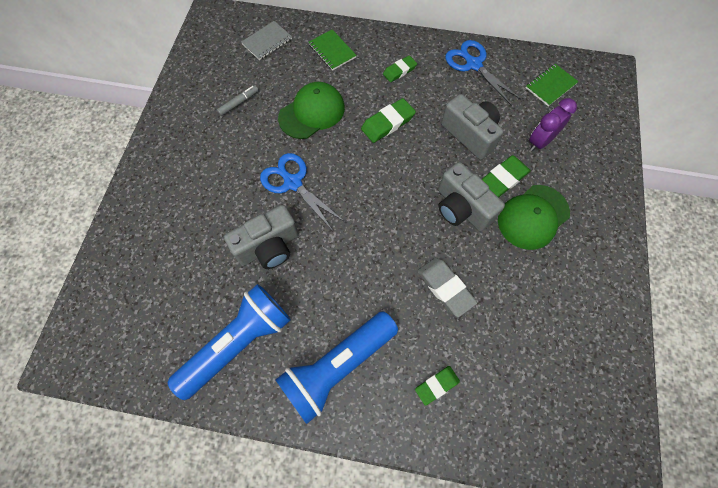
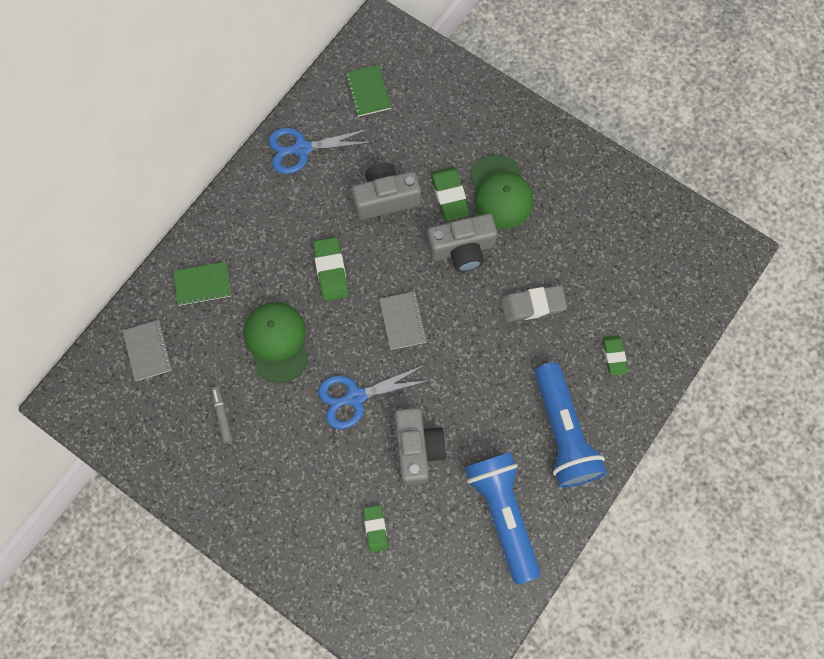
camera: 65 degrees left, 5 degrees up
green eraser [383,55,417,82] -> green eraser moved to [363,505,388,553]
purple clock [529,98,577,151] -> none
none -> grey notebook [379,291,427,350]

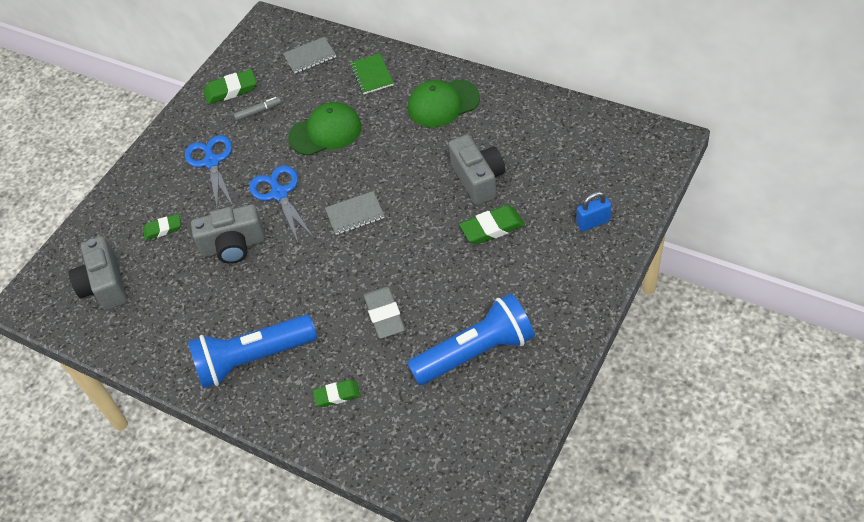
camera: 90 degrees right, 20 degrees down
blue scissors [268,128,373,174] -> blue scissors moved to [185,135,233,210]
green eraser [313,237,348,301] -> green eraser moved to [204,69,257,105]
green notebook [345,65,391,117] -> none
grey camera [427,214,497,272] -> grey camera moved to [69,236,127,310]
blue flashlight [465,452,541,584] -> blue flashlight moved to [407,293,535,385]
green cap [470,155,534,229] -> green cap moved to [408,79,480,127]
none -> blue padlock [577,192,611,231]

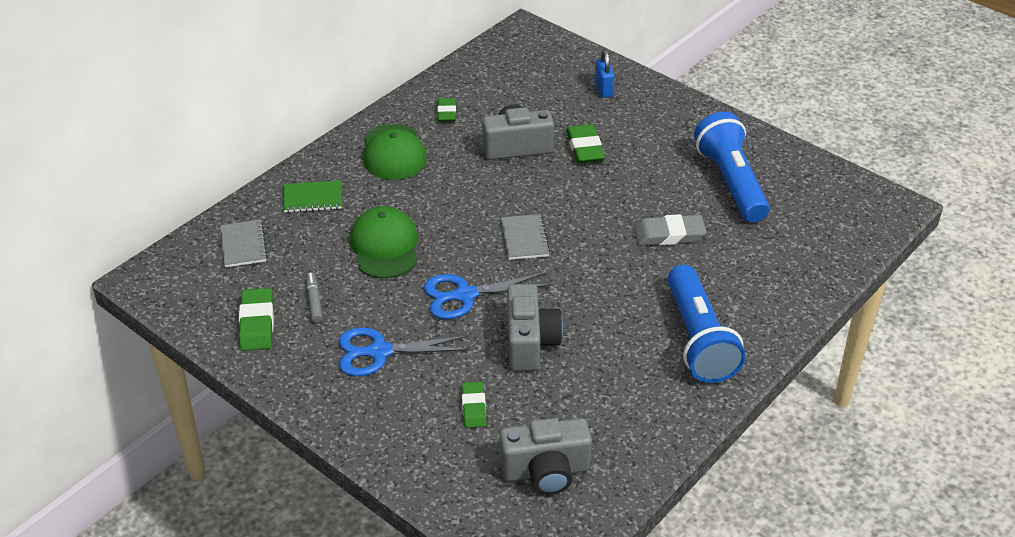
camera: 85 degrees left, 10 degrees down
green eraser [313,380,360,407] -> green eraser moved to [437,98,456,122]

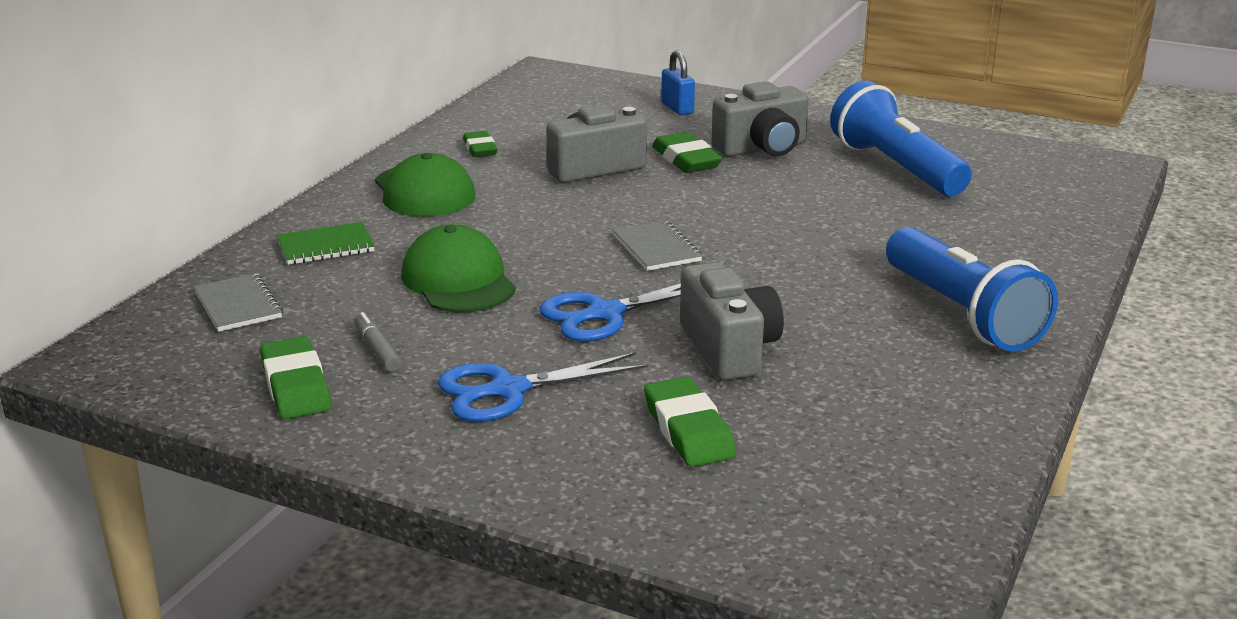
camera: 15 degrees left, 15 degrees down
green eraser [461,382,487,428] -> green eraser [644,377,736,467], size x1.51
grey camera [499,418,592,495] -> grey camera moved to [712,81,809,157]
grey eraser [634,214,707,246] -> none

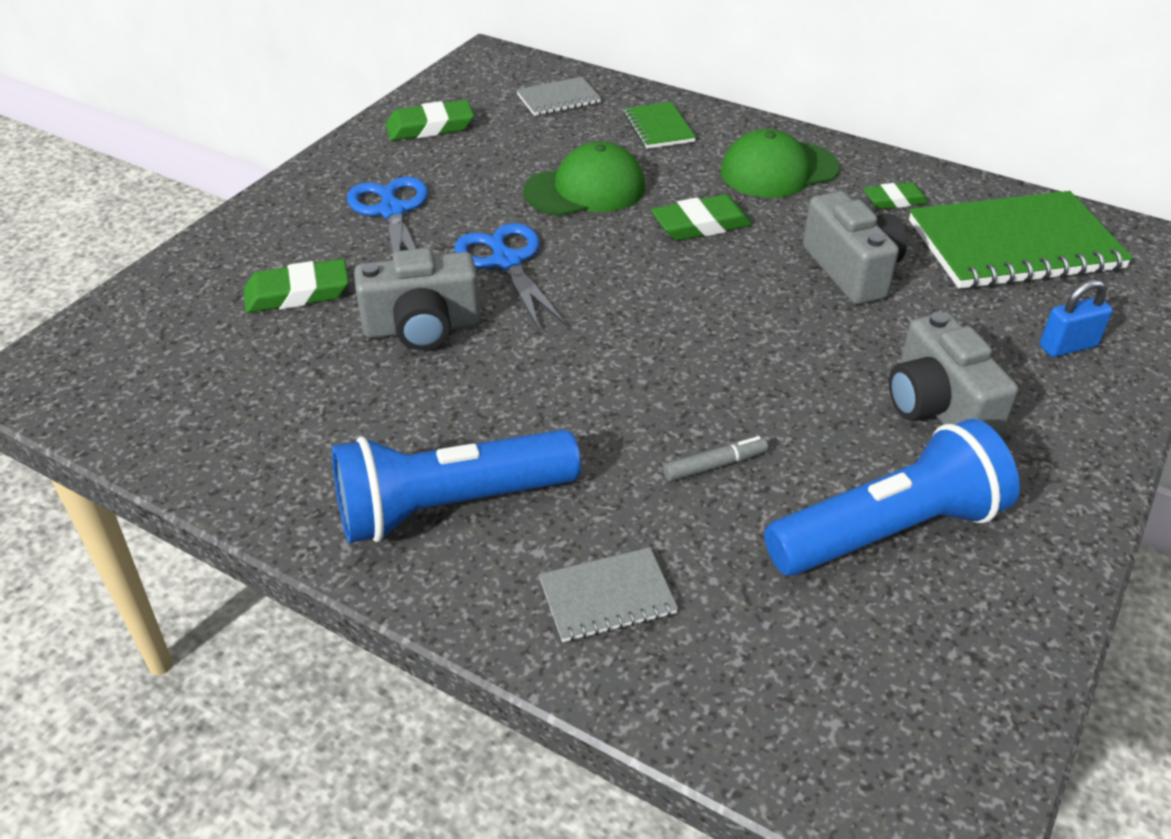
camera: 95 degrees right, 15 degrees up
grey marker [354,312,401,372] -> grey marker moved to [663,436,768,482]
grey notebook [613,221,703,271] -> grey notebook moved to [539,547,678,642]
green eraser [652,132,723,173] -> green eraser moved to [651,194,753,241]
none -> green notebook [909,191,1133,289]

